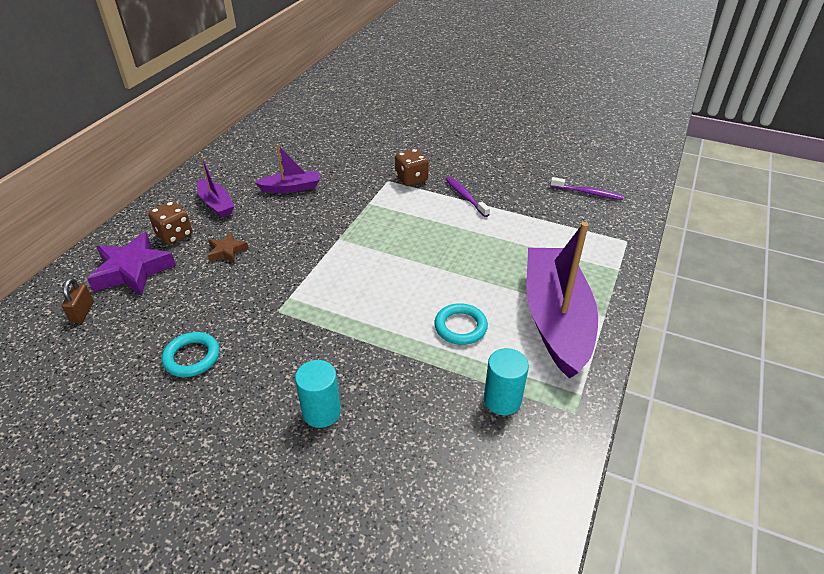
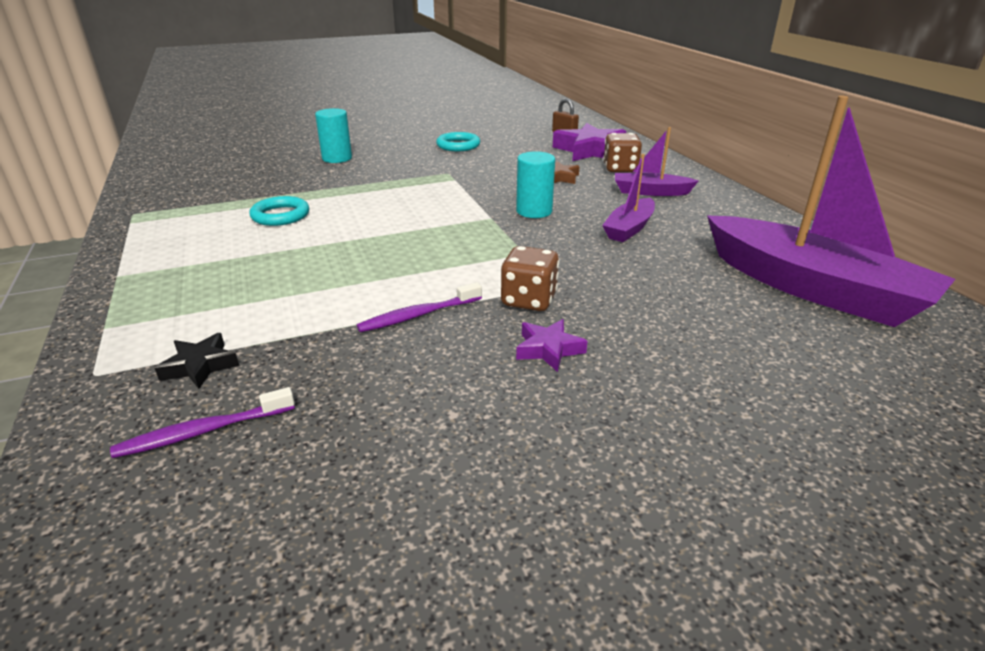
camera: 135 degrees right, 10 degrees down
purple toothbrush [446,177,490,217] -> purple toothbrush turned 135 degrees clockwise [357,282,482,332]
turquoise cylinder [484,348,529,415] -> turquoise cylinder moved to [516,151,555,218]
purple boat [527,222,598,379] -> purple boat moved to [707,96,956,327]
none -> black star [155,333,239,389]
none -> purple star [516,319,588,372]

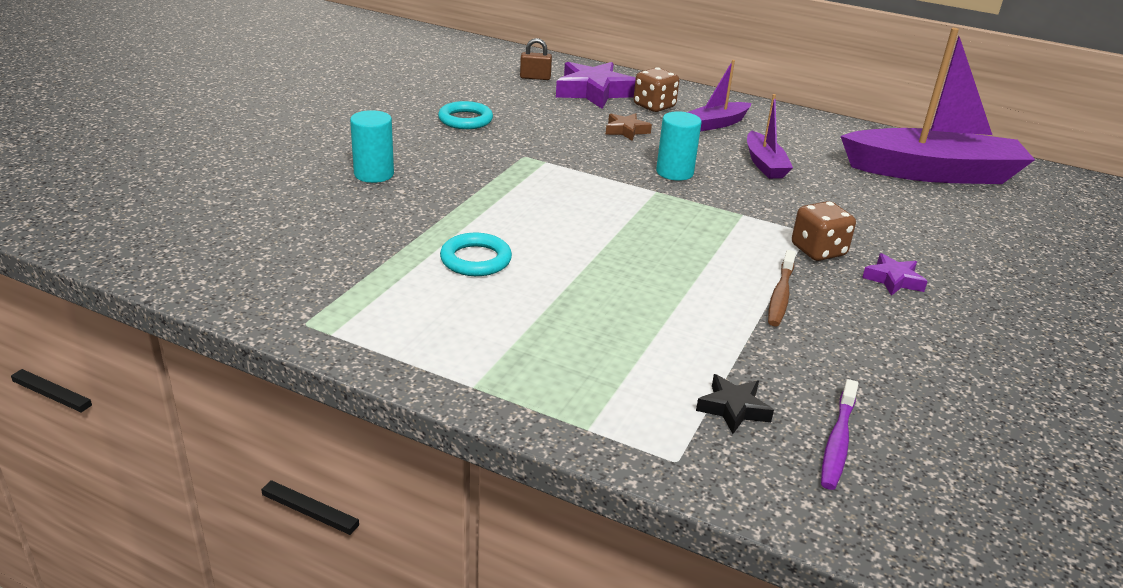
camera: 45 degrees left, 0 degrees up
purple toothbrush [357,282,482,332] -> brown toothbrush [768,250,796,327]

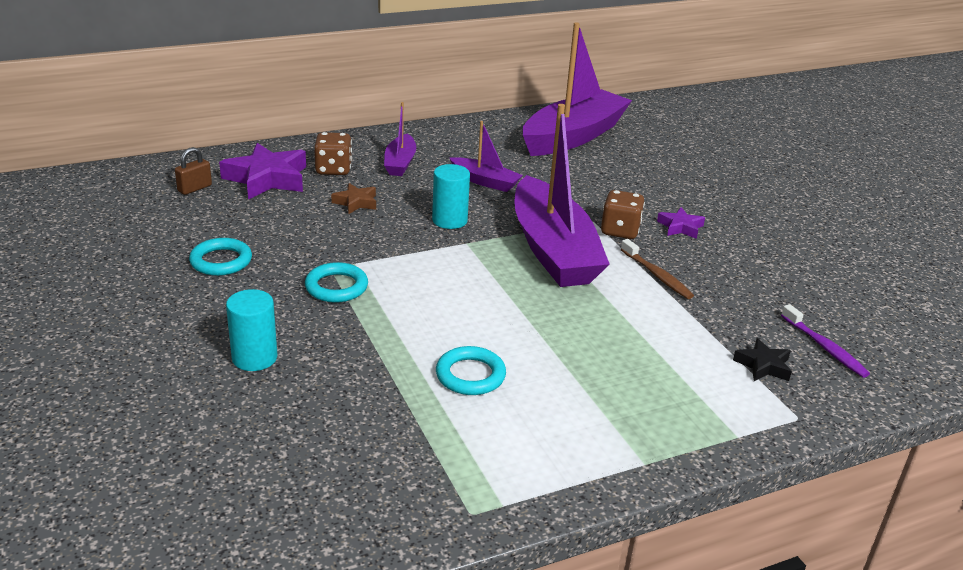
camera: 50 degrees left, 0 degrees up
none -> turquoise ring [305,262,368,303]
none -> purple boat [514,104,610,287]

